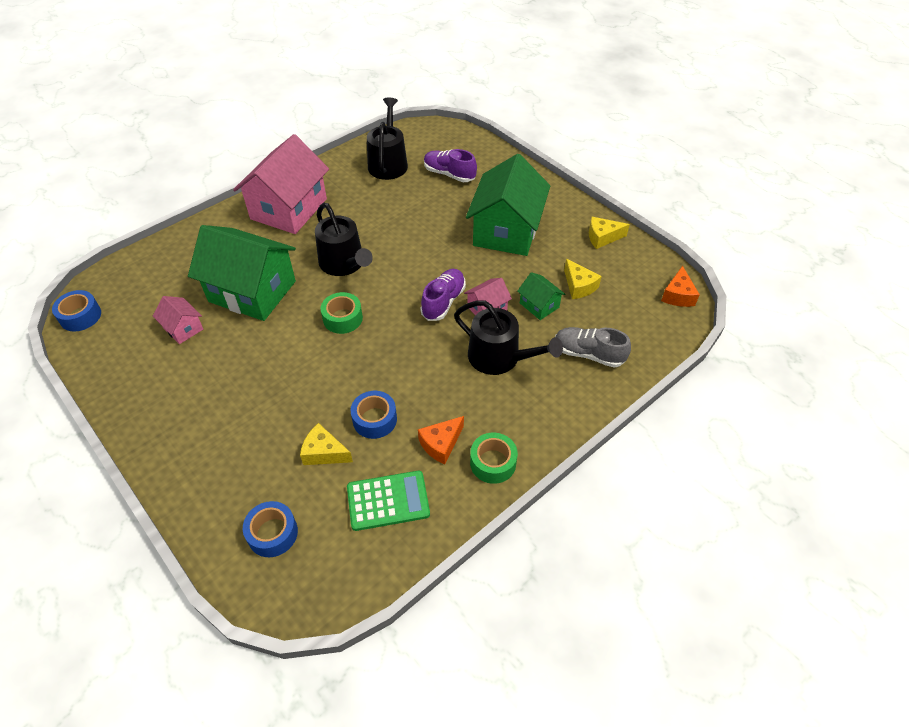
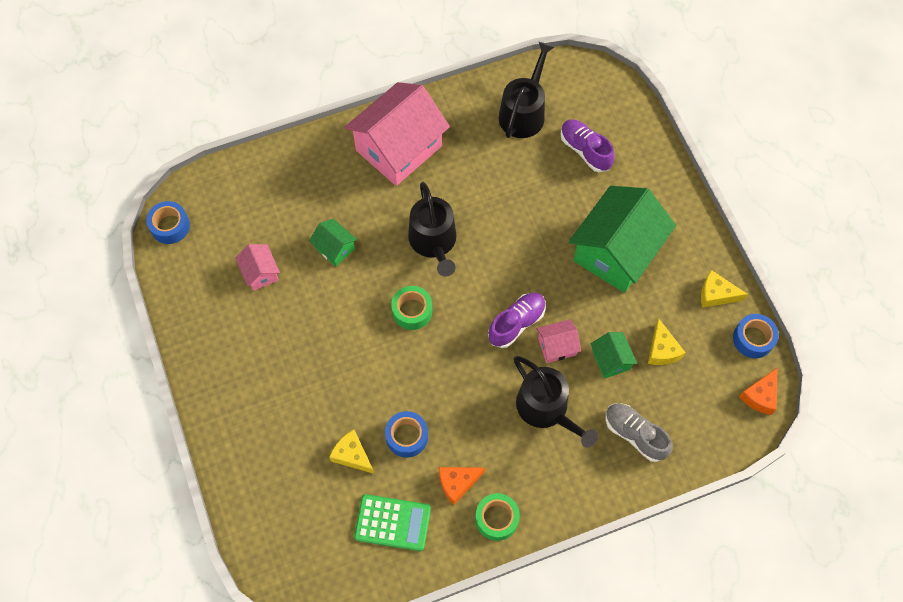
camera: 20 degrees right, 15 degrees up
green house [188,225,296,321] -> green house [309,219,357,266], size x0.45
blue tape [243,501,298,557] -> blue tape moved to [733,314,779,358]

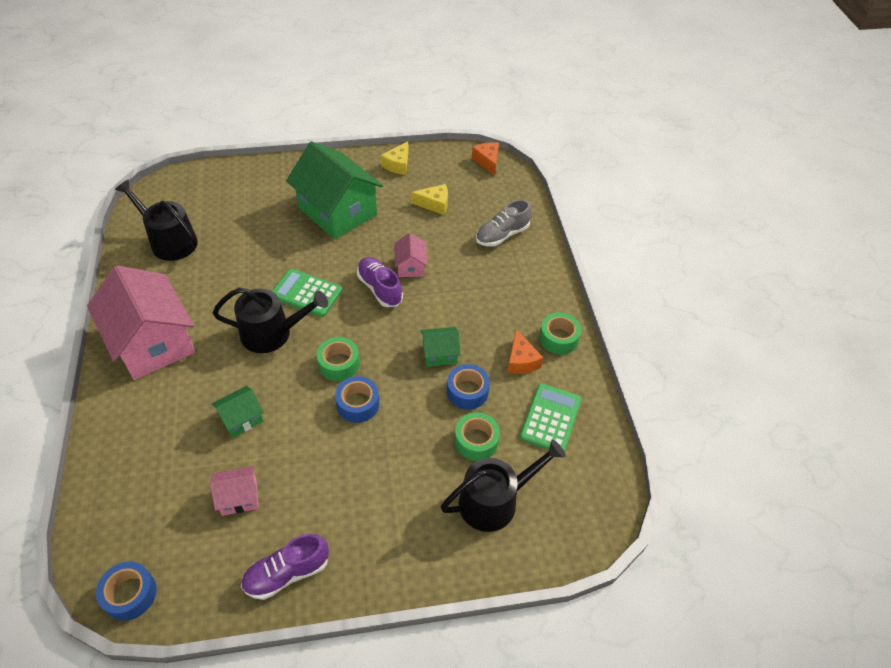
camera: 80 degrees left, 15 degrees down
yellow cheese [330,430,374,474] -> green tape [455,412,500,461]
black watering can [514,356,598,448] -> black watering can moved to [441,440,566,532]
purple shoe [561,119,615,172] -> purple shoe moved to [241,534,329,600]
green house [590,332,637,379] -> green house moved to [421,327,461,367]
blue tape [733,314,779,358] -> blue tape moved to [335,376,379,423]
orange cheese [739,367,778,415] -> orange cheese turned 150 degrees counterclockwise [472,142,499,176]
none -> green calculator [272,269,342,317]

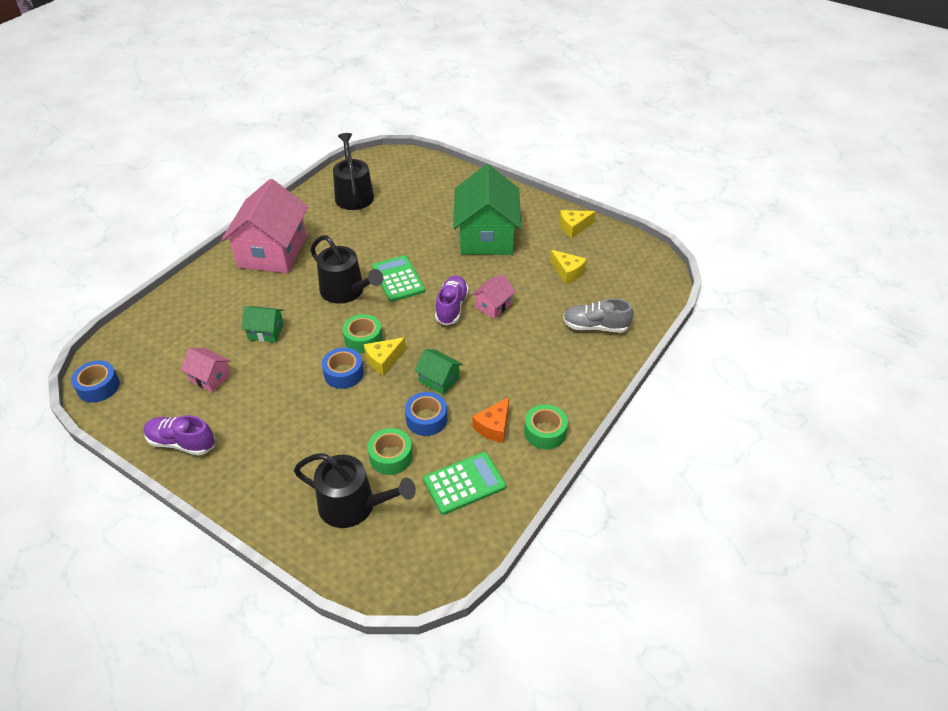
camera: 45 degrees right, 5 degrees down
orange cheese [472,142,499,176] -> none
none -> yellow cheese [364,337,406,376]

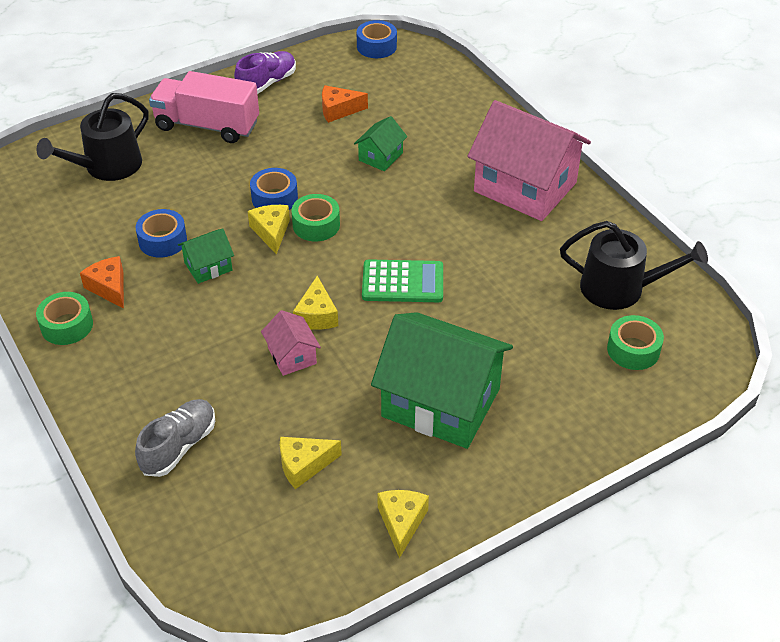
camera: 115 degrees right, 0 degrees up
pink house [181,348,231,392] -> orange cheese [322,85,368,123]
black watering can [310,235,383,304] -> none
green tape [367,428,412,475] -> green tape moved to [607,315,664,370]
green calculator [423,452,506,515] -> none
purple shoe [435,275,469,325] -> yellow cheese [293,276,338,330]
none -> pink truck [149,71,259,143]

